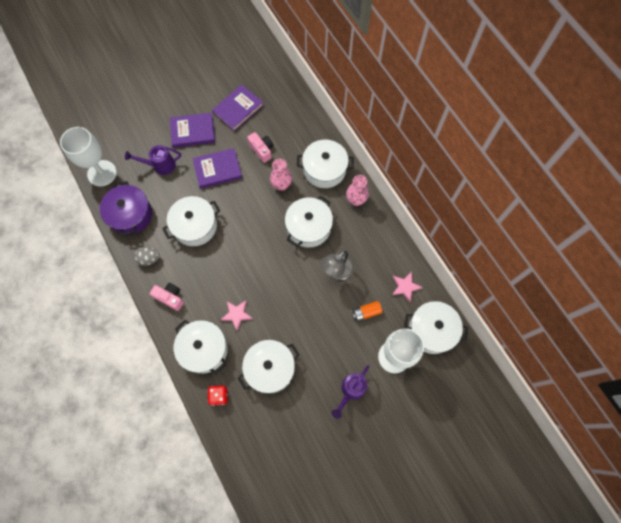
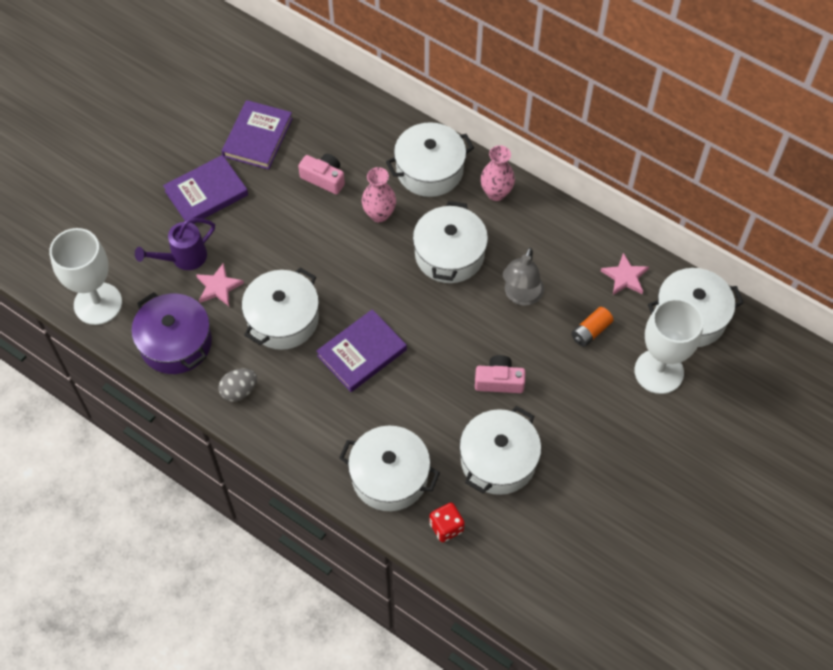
camera: 25 degrees left, 10 degrees down
pink camera [150,283,184,311] -> pink camera moved to [475,355,525,393]
purple book [192,148,242,189] -> purple book moved to [316,309,407,392]
pink star [221,301,253,330] -> pink star moved to [196,263,244,306]
purple watering can [331,365,369,419] -> none

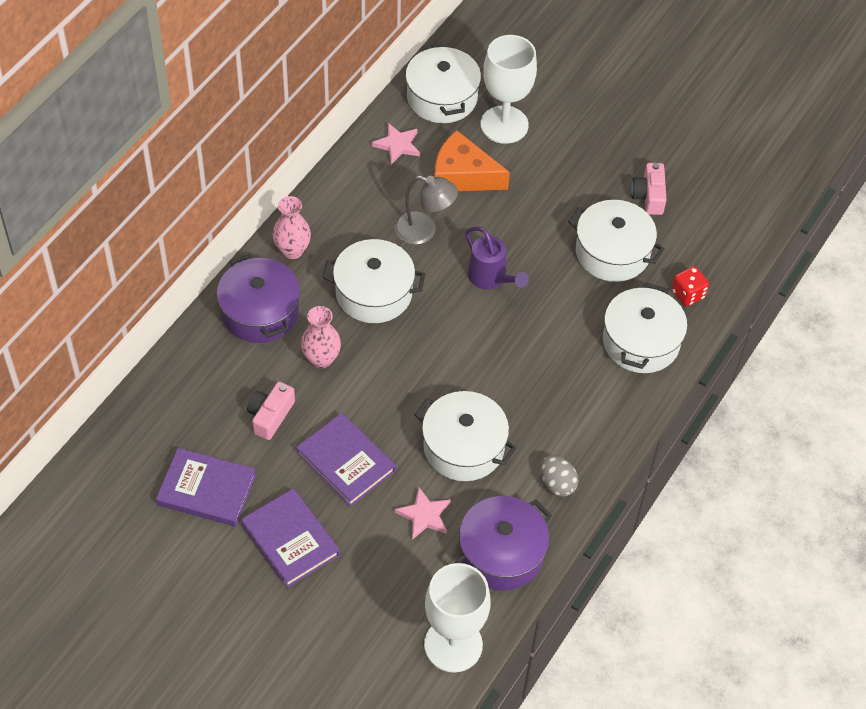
camera: 95 degrees left, 5 degrees down
purple watering can [135,218,215,270] -> purple watering can moved to [465,227,529,289]
purple book [316,309,407,392] -> purple book moved to [296,413,396,507]
white pot [386,122,474,197] -> purple pot [217,254,300,343]
pink camera [475,355,525,393] -> pink camera moved to [631,163,666,215]
orange battery [571,307,613,347] -> orange cheese [434,130,510,191]

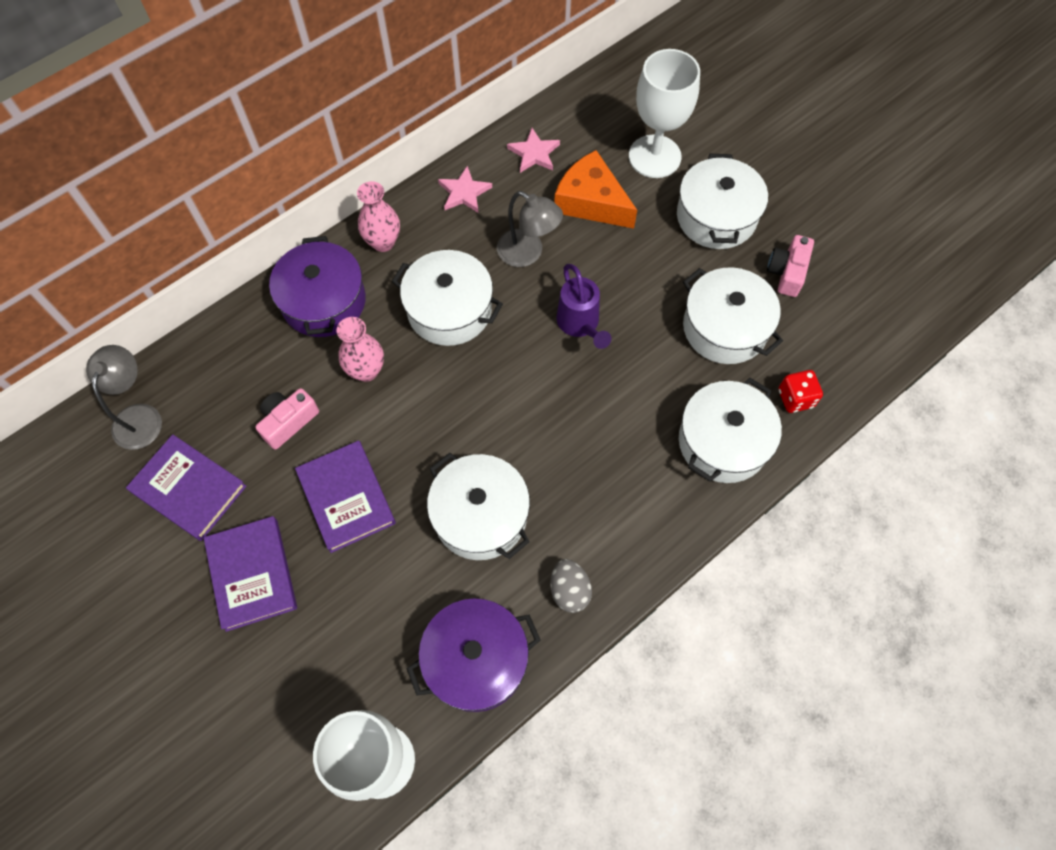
camera: 20 degrees right, 10 degrees up
pink star [395,487,451,540] -> pink star moved to [438,166,492,213]
white pot [405,44,481,123] -> white pot moved to [677,154,768,249]
none -> grey lamp [86,345,162,450]

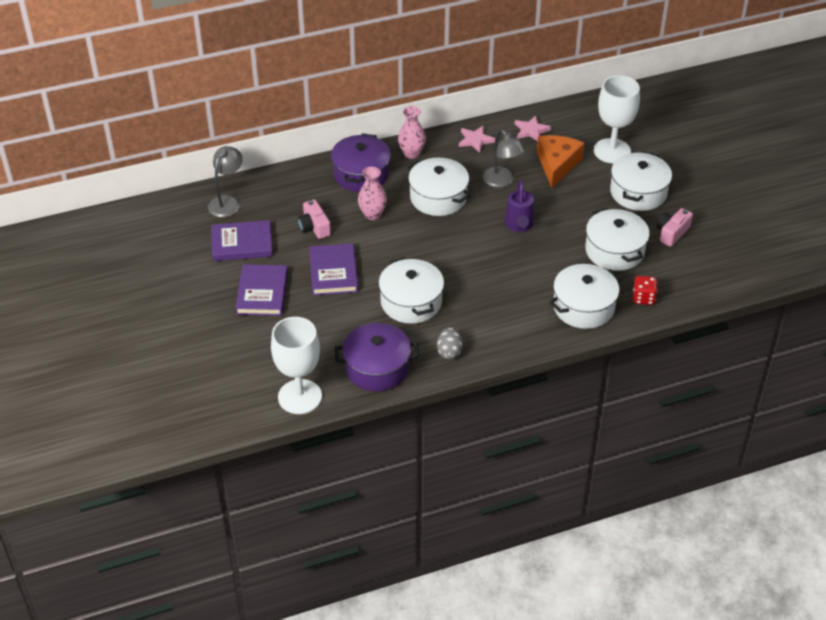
camera: 20 degrees right, 20 degrees down
purple book [126,434,247,541] -> purple book turned 60 degrees counterclockwise [211,220,273,261]
pink camera [256,388,319,450] -> pink camera turned 90 degrees counterclockwise [298,199,331,239]
orange cheese [554,150,637,229] -> orange cheese turned 45 degrees clockwise [537,135,585,188]

